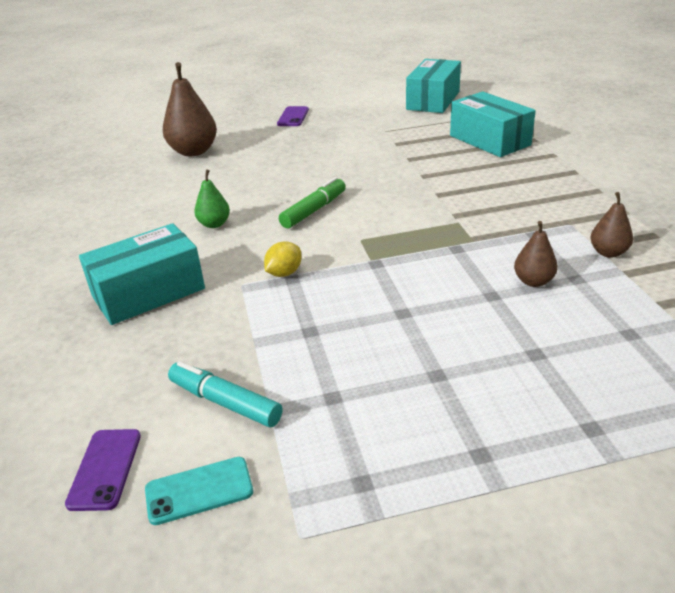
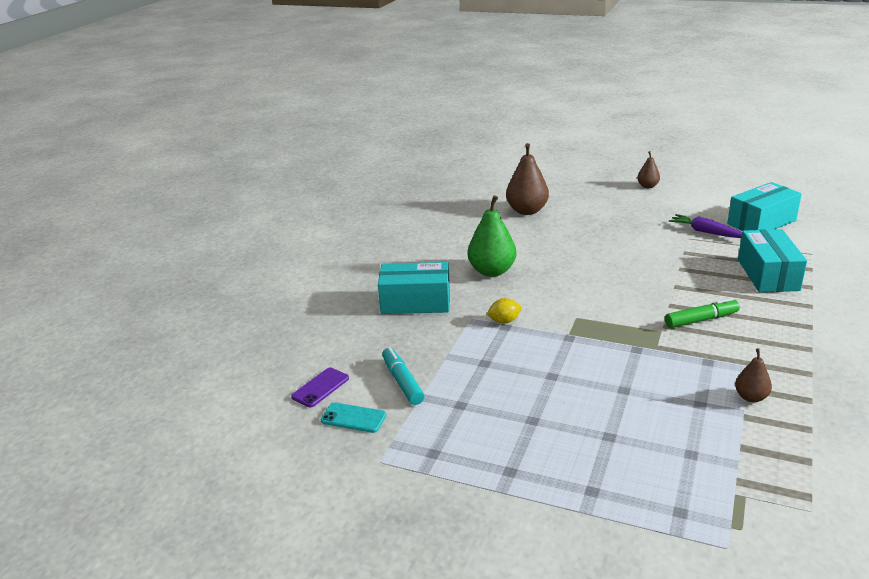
camera: 35 degrees right, 5 degrees down
green pear [194,170,230,228] -> green pear [468,195,517,277], size x1.85
purple phone [277,106,309,126] -> none
green marker [279,177,346,228] -> green marker moved to [665,298,740,328]
brown pear [514,221,558,287] -> brown pear moved to [637,151,660,188]
none -> purple carrot [669,214,742,238]

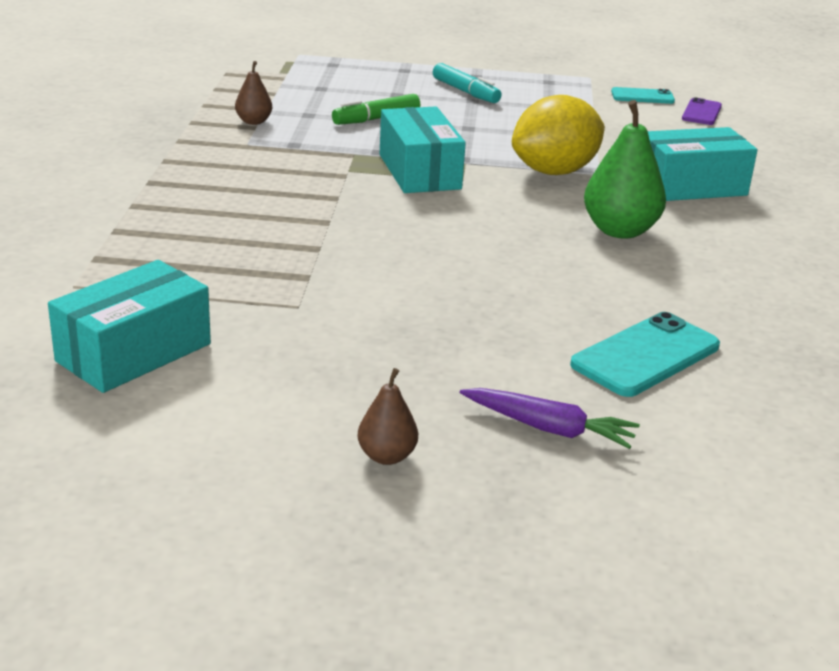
camera: 160 degrees right, 0 degrees up
turquoise marker [382,347,424,405] -> turquoise marker moved to [433,63,502,103]
yellow lemon [487,298,521,324] -> yellow lemon [512,95,605,175], size x2.29
brown pear [506,143,549,215] -> turquoise phone [570,312,720,397]
green marker [665,298,740,328] -> green marker moved to [332,94,420,125]
purple carrot [669,214,742,238] -> purple carrot moved to [460,388,640,449]
turquoise box [738,229,807,292] -> turquoise box moved to [380,106,466,193]

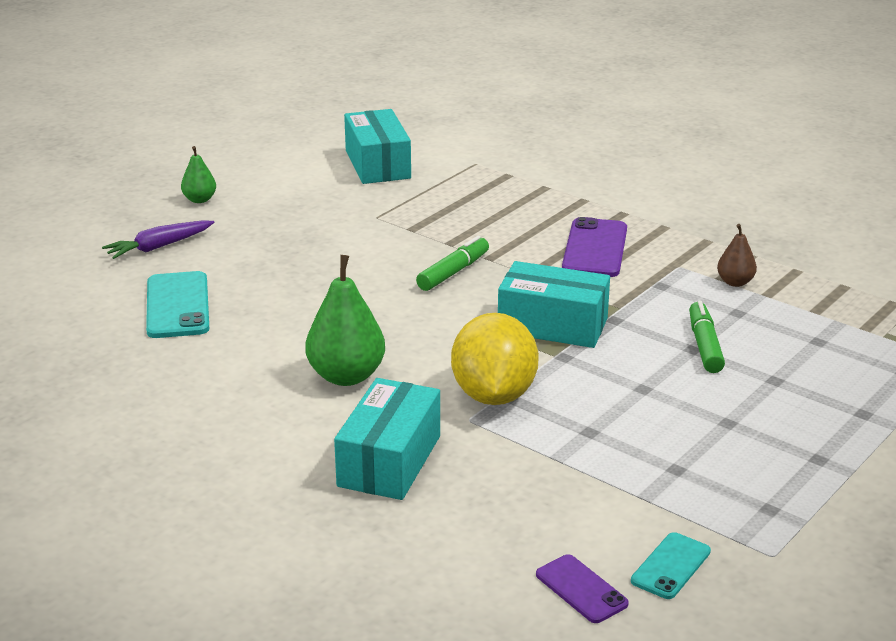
camera: 125 degrees right, 0 degrees up
brown pear [358,368,418,465] -> green pear [181,146,216,203]
turquoise marker [433,63,502,103] -> none
none -> green marker [416,236,489,291]
none -> purple phone [562,217,627,277]

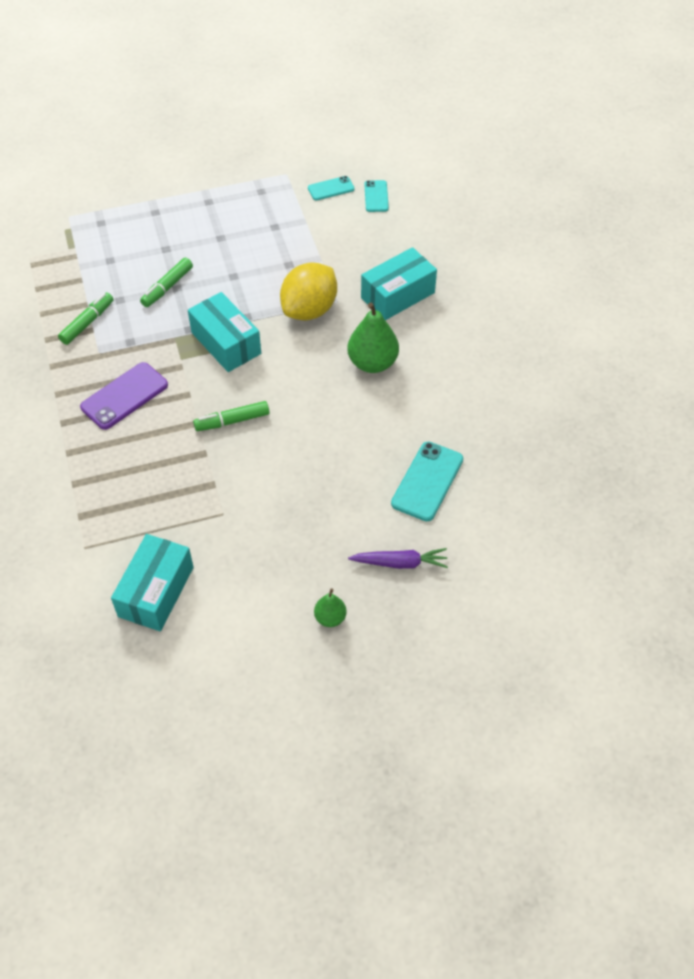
camera: 145 degrees left, 25 degrees up
purple phone [536,554,629,623] -> turquoise phone [364,180,389,212]
brown pear [717,224,757,287] -> green marker [58,292,114,345]

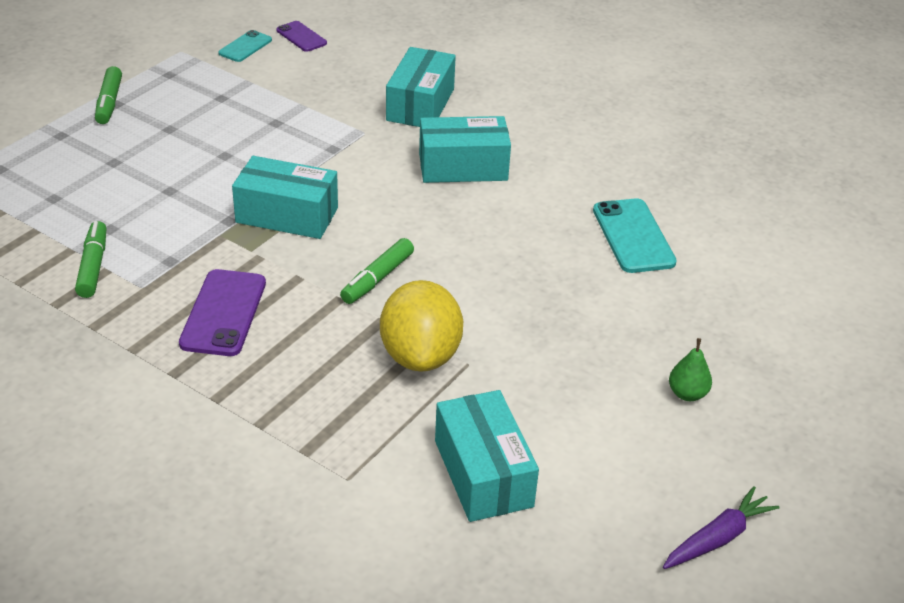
camera: 40 degrees left, 15 degrees down
green marker [140,258,193,307] -> green marker moved to [95,66,122,124]
yellow lemon [280,262,337,320] -> yellow lemon moved to [380,280,463,372]
green pear [347,302,399,373] -> turquoise box [419,116,511,183]
purple carrot [348,548,448,569] -> purple carrot moved to [663,486,780,569]
turquoise phone [364,180,389,212] -> purple phone [276,21,327,52]

